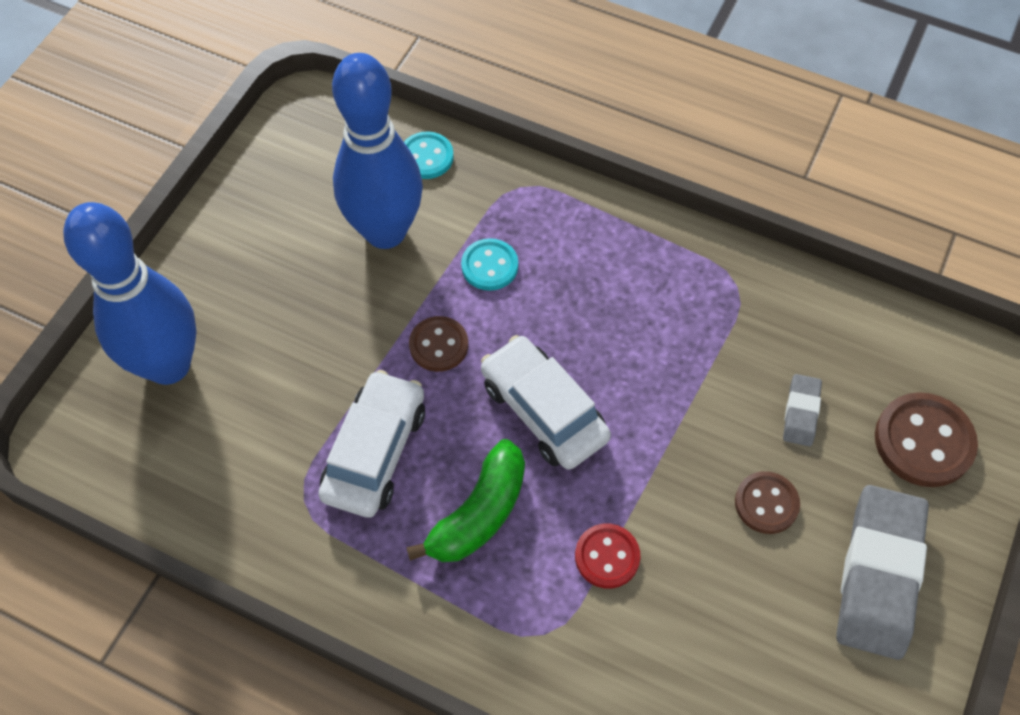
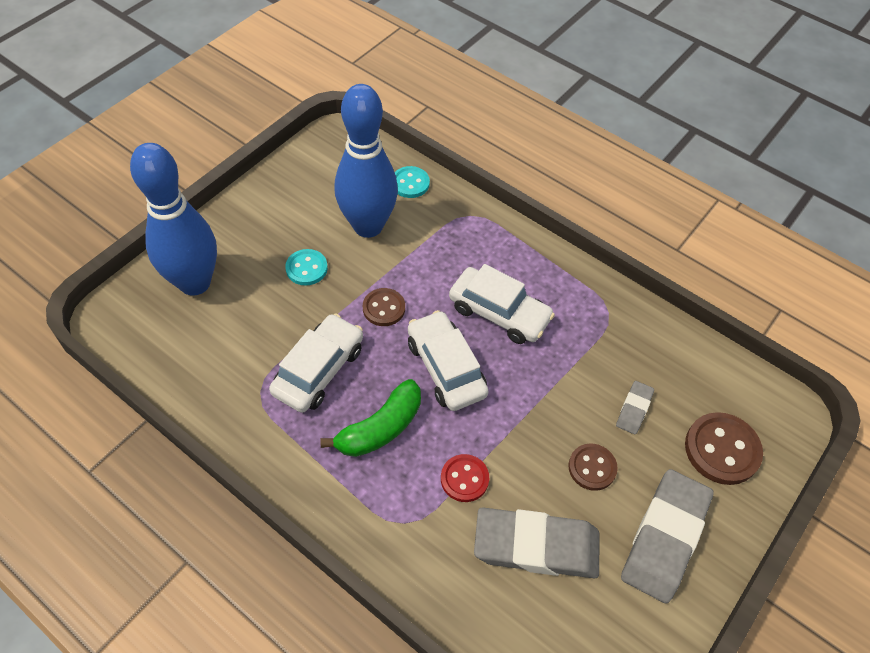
camera: 10 degrees right, 5 degrees down
turquoise button [461,238,518,291] -> turquoise button moved to [285,249,328,286]
none -> white car [449,264,555,344]
none -> grey eraser [474,507,600,579]

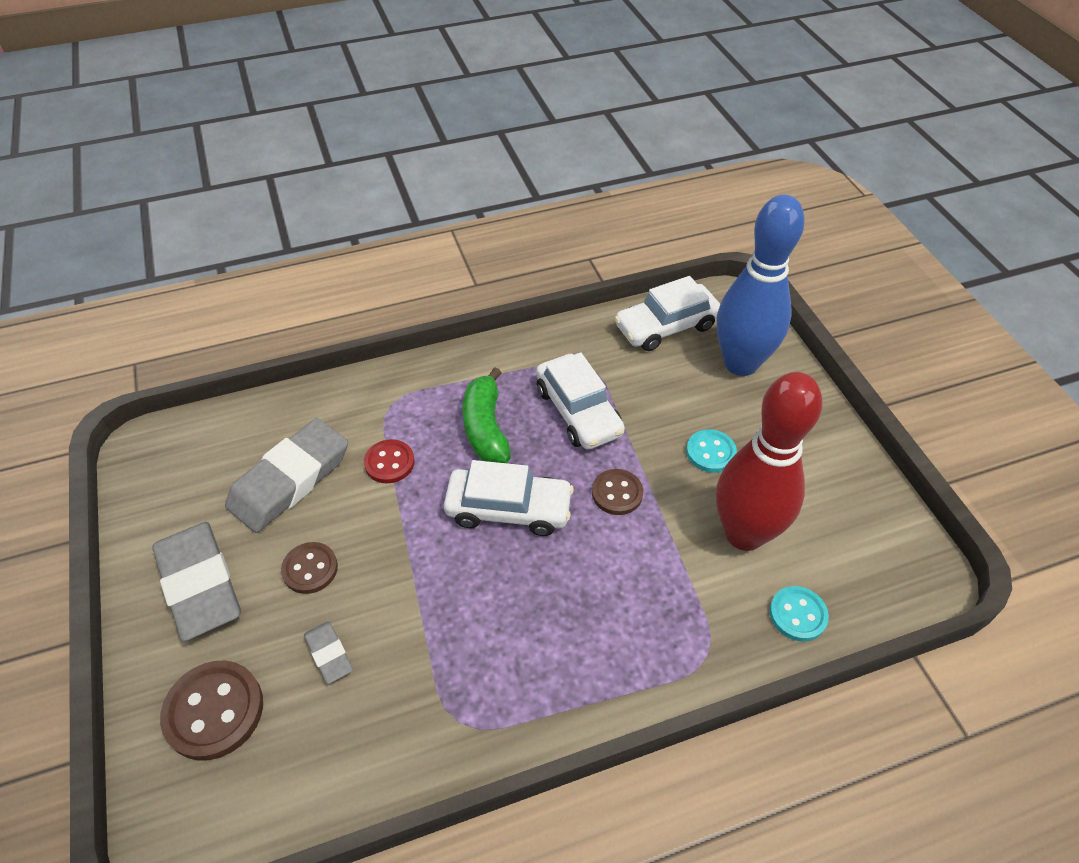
camera: 125 degrees right, 5 degrees down
blue bowling pin [335,84,398,238] -> red bowling pin [716,372,822,551]
white car [449,264,555,344] -> white car moved to [614,276,720,351]

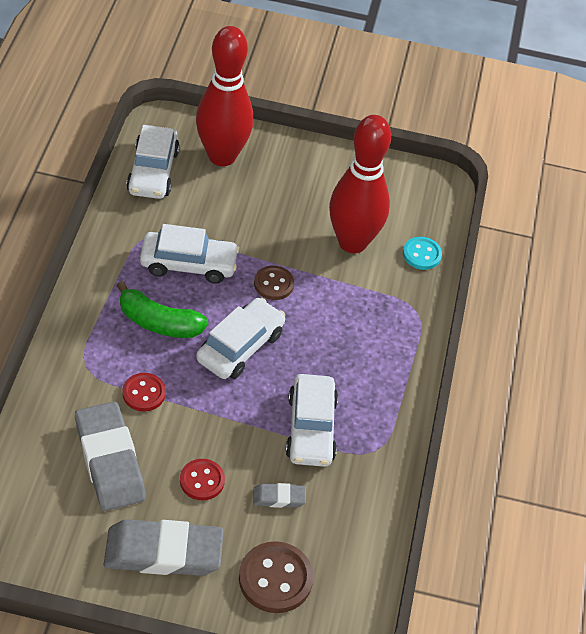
camera: 65 degrees left, 0 degrees up
brown button [281,542,338,594] -> red button [180,459,225,501]
turquoise button [686,429,737,473] -> none
blue bowling pin [717,195,805,376] -> red bowling pin [196,26,253,166]
none -> white car [286,374,338,467]

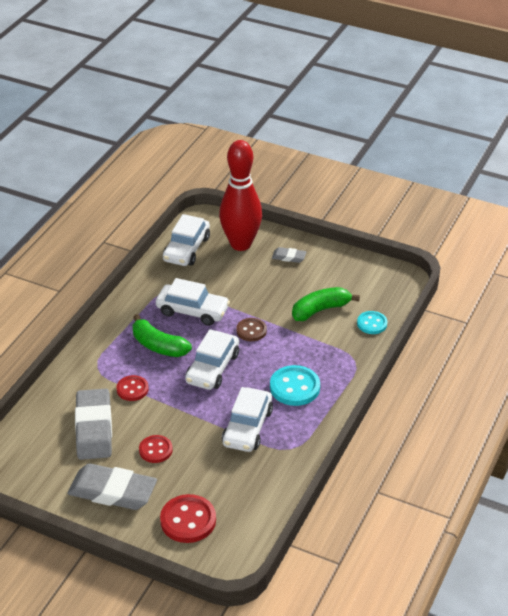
camera: 20 degrees right, 10 degrees down
white car [196,298,285,379] -> white car turned 150 degrees clockwise [185,329,239,390]
brown button [239,541,313,613] -> red button [160,494,216,543]
grey eraser [253,483,306,508] -> grey eraser moved to [272,247,306,263]
red bowling pin [329,115,391,253] -> green banana [292,287,360,321]
none -> turquoise button [270,365,320,406]

